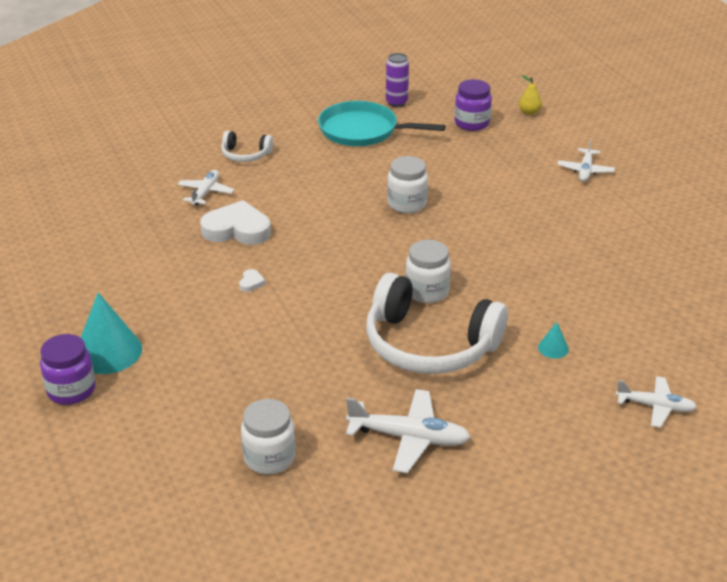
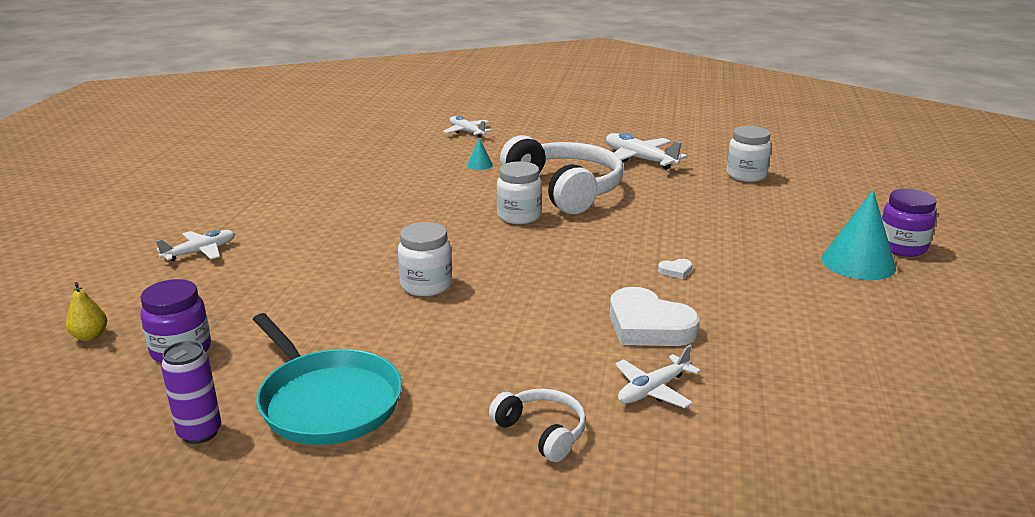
camera: 145 degrees left, 10 degrees down
white heart [239,269,265,292] -> white heart turned 150 degrees counterclockwise [658,259,692,279]

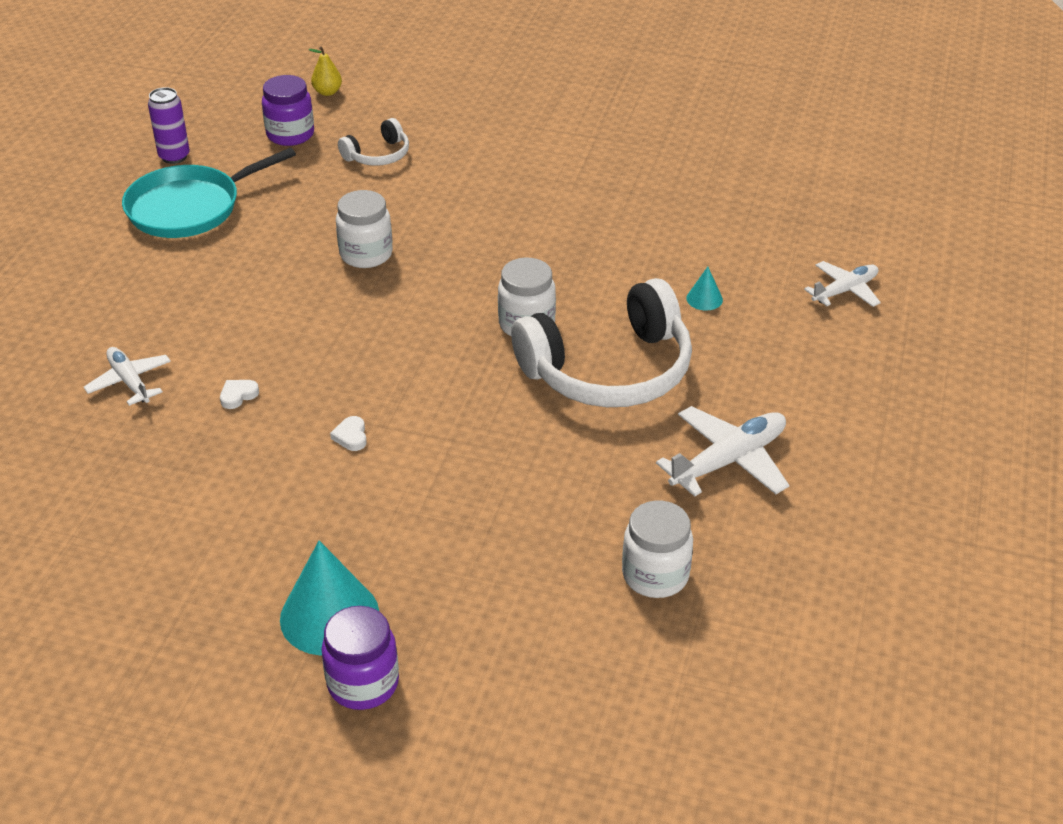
camera: 95 degrees right, 15 degrees up
white plane [156,230,235,261] -> none
white headphones [489,389,586,462] -> white headphones moved to [338,118,409,166]
white heart [610,287,699,346] -> white heart [220,380,259,409], size x0.40

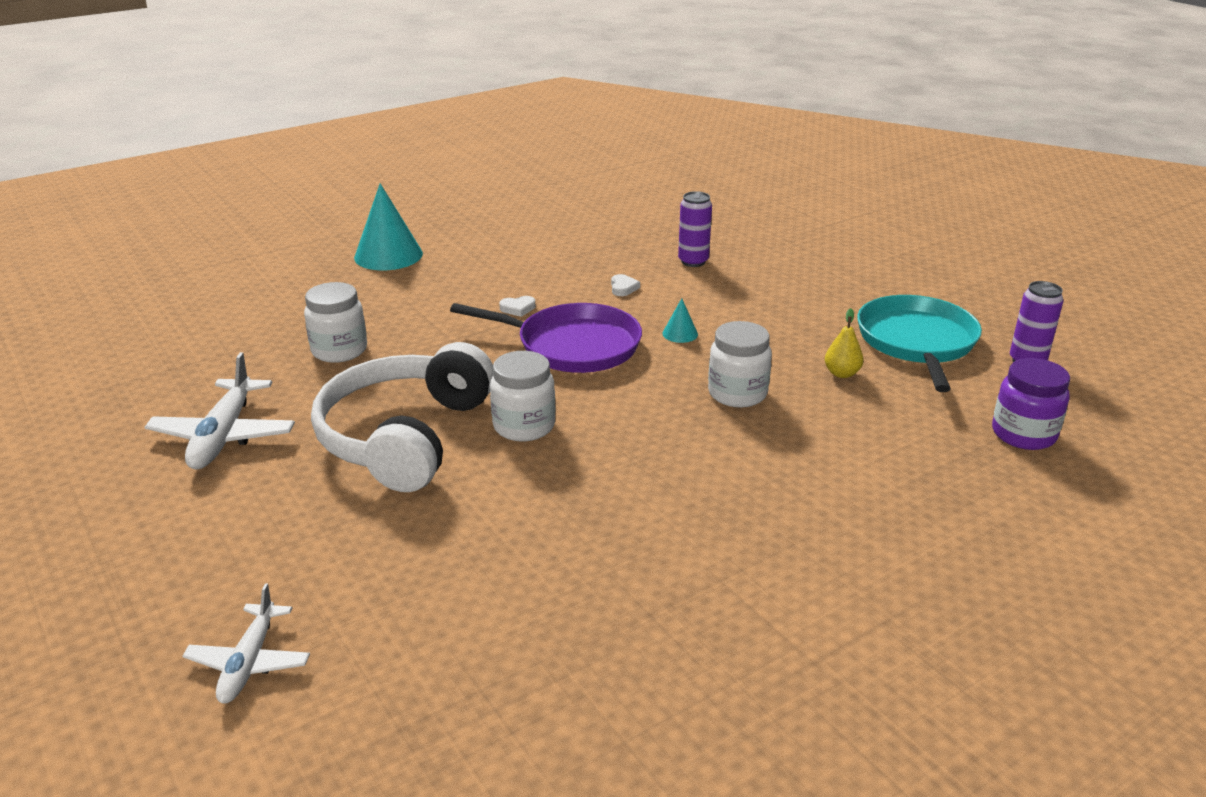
camera: 130 degrees right, 10 degrees down
white plane [84,347,171,406] -> purple can [678,191,712,267]
yellow pear [309,47,342,96] -> yellow pear moved to [825,308,863,378]
purple jar [321,606,399,710] -> none
white heart [330,416,367,451] -> white heart turned 135 degrees clockwise [499,296,535,317]
white headphones [338,118,409,166] -> none
white jar [622,501,693,598] -> white jar moved to [304,282,367,363]
turquoise cone [686,267,723,311] -> turquoise cone moved to [662,298,698,343]
none -> purple pan [450,303,642,373]

